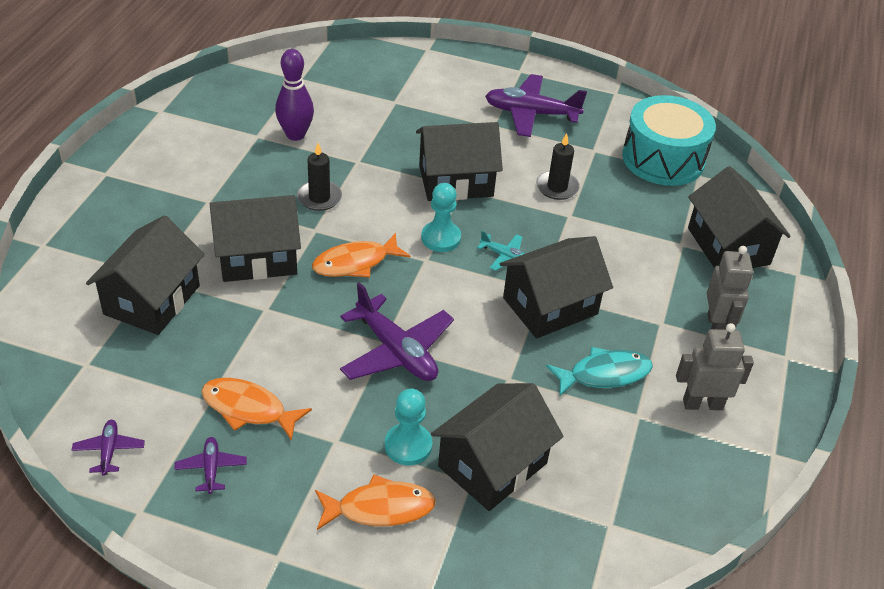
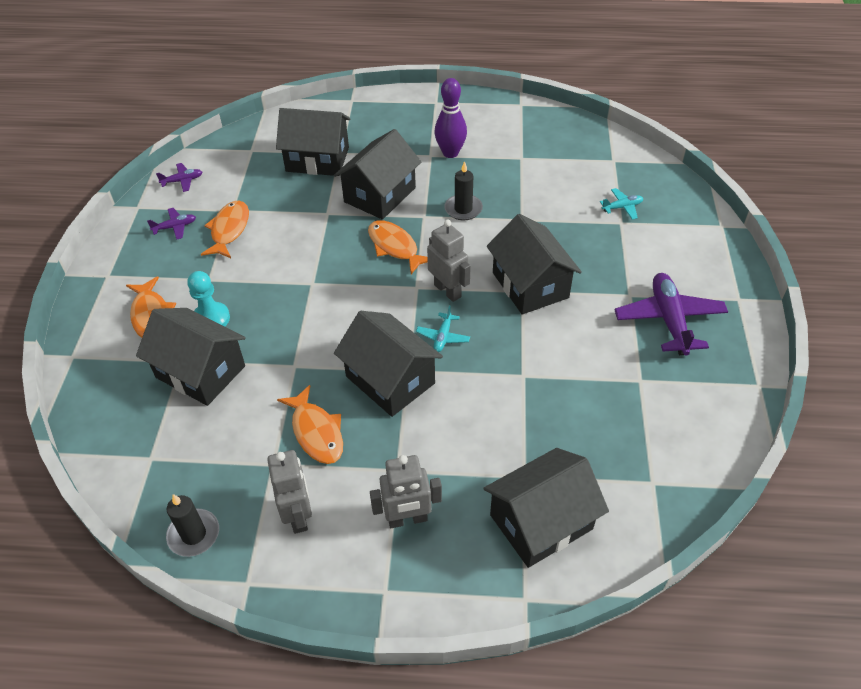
camera: 80 degrees right, 5 degrees up
black house [210,195,301,282] -> black house turned 60 degrees clockwise [334,129,421,219]
purple bowling pin [275,49,314,141] -> purple bowling pin moved to [435,78,467,158]
purple plane [340,282,454,381] -> none
turquoise pawn [421,183,461,252] -> grey robot [427,220,471,302]
black candle [536,133,580,200] -> black candle moved to [166,494,219,557]
turquoise fish [546,347,653,396] -> orange fish [277,385,343,464]
turquoise drum [622,95,716,186] -> none
none -> turquoise plane [600,188,643,220]

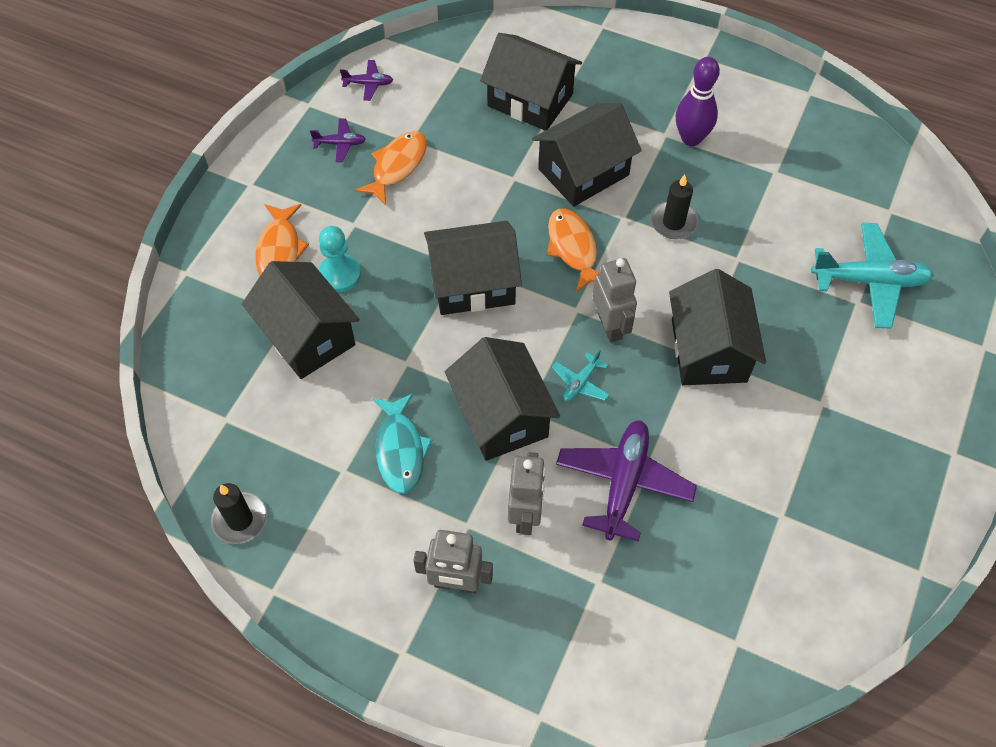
camera: 20 degrees right, 10 degrees up
grey robot [267,450,312,534] -> grey robot moved to [508,452,546,535]
orange fish [277,385,343,464] -> turquoise fish [373,393,433,494]
black house [483,448,609,568] -> black house moved to [424,221,522,315]
turquoise plane [600,188,643,220] -> turquoise plane [811,223,934,329], size x2.06
purple plane [614,273,728,355] -> purple plane moved to [556,420,697,542]

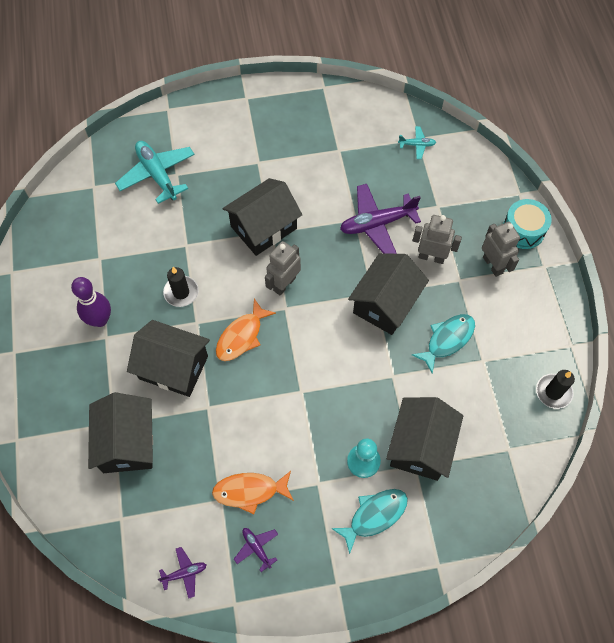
camera: 125 degrees left, 5 degrees up
orange fish [255,204,309,276] -> turquoise fish [331,489,408,554]
purple plane [340,60,393,101] -> purple plane turned 105 degrees clockwise [158,547,206,599]
black house [424,221,522,315] -> none
grey robot [508,452,546,535] -> grey robot turned 45 degrees clockwise [413,215,462,264]
turquoise plane [552,350,610,401] -> turquoise plane moved to [398,126,436,159]
none -> turquoise drum [503,199,552,249]

